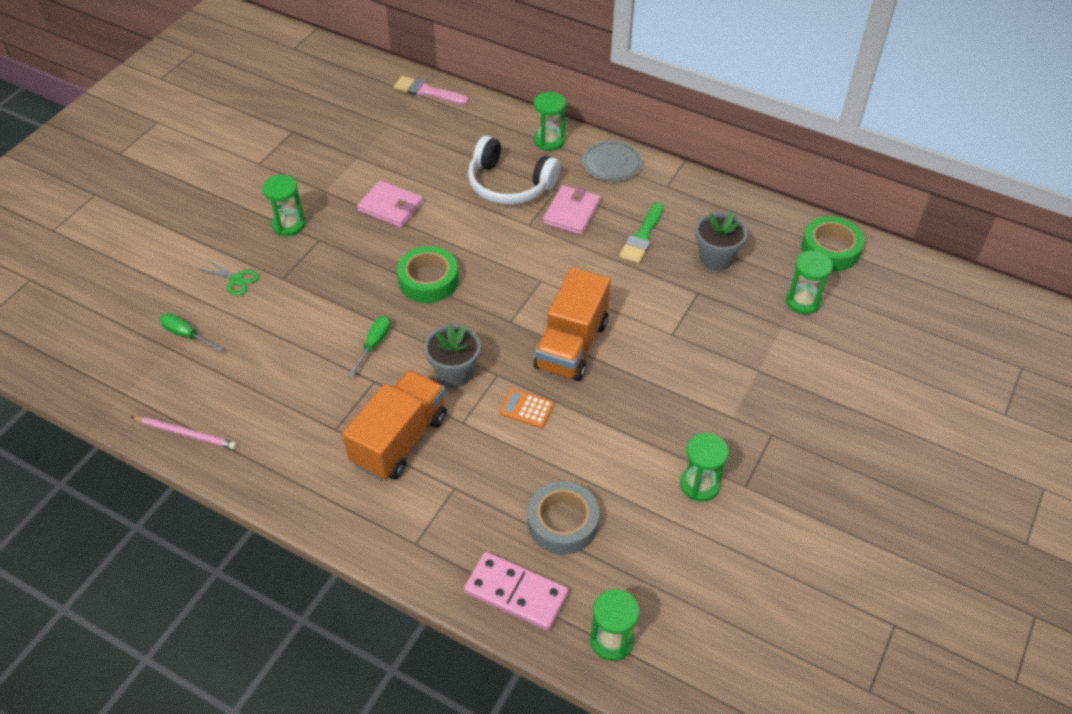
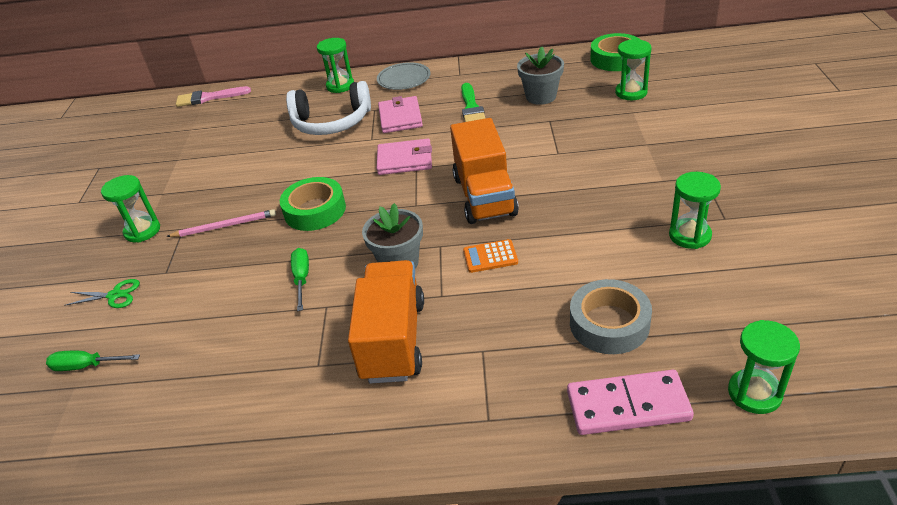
camera: 25 degrees left, 10 degrees down
pink pencil [131,416,237,449] -> pink pencil moved to [166,209,276,237]
pink wallet [357,180,423,228] -> pink wallet moved to [377,139,432,175]

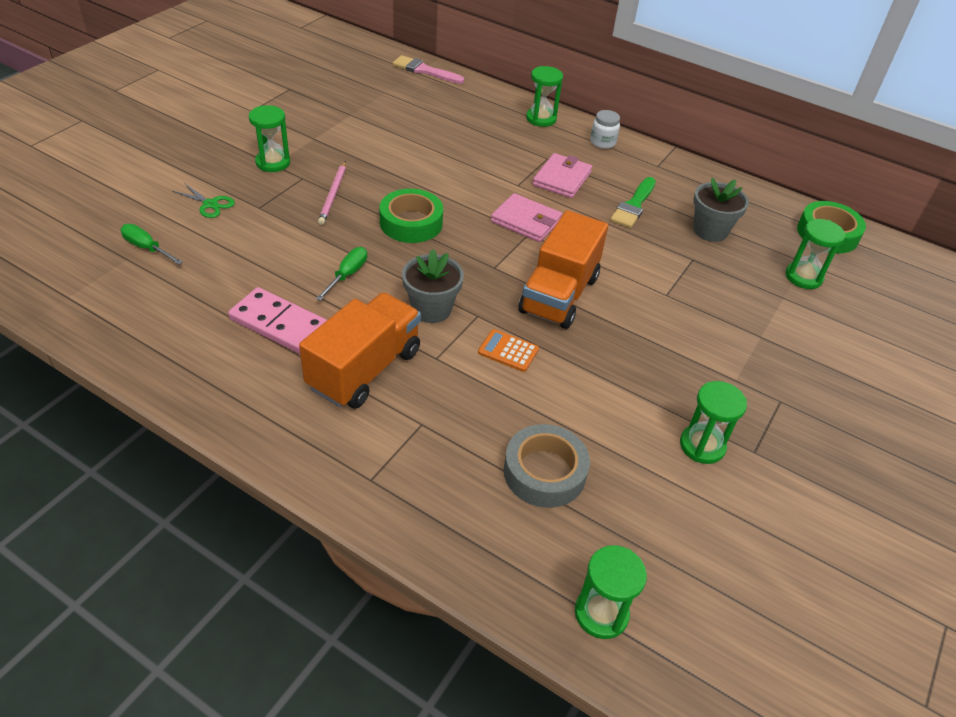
camera: 25 degrees right, 5 degrees up
pink pencil [166,209,276,237] -> pink pencil turned 75 degrees clockwise [318,161,346,225]
white headphones [286,81,371,135] -> none
grey plate [377,62,431,90] -> white jar [590,110,620,149]
pink domino [567,370,694,435] -> pink domino moved to [228,287,327,354]

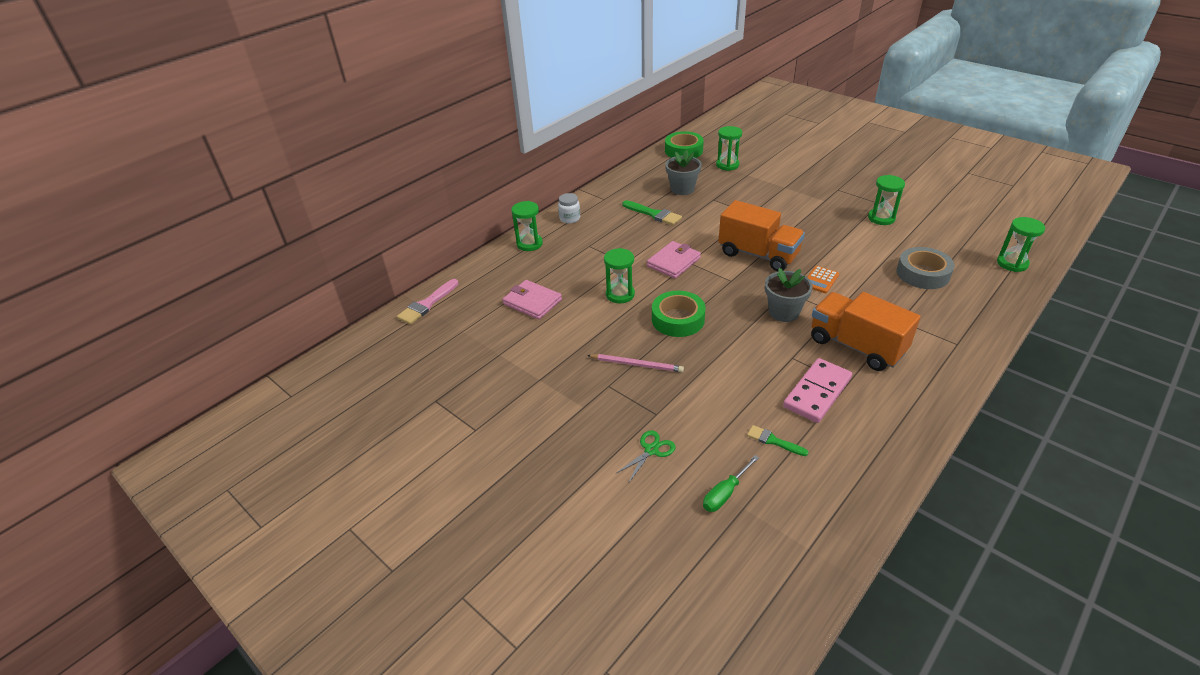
camera: 75 degrees left, 5 degrees down
green hourglass [249,105,290,172] -> green hourglass moved to [604,248,635,303]
green screwdriver [316,247,367,301] -> none
pink wallet [533,153,592,198] -> pink wallet moved to [503,280,562,319]
none -> green brush [747,425,808,456]

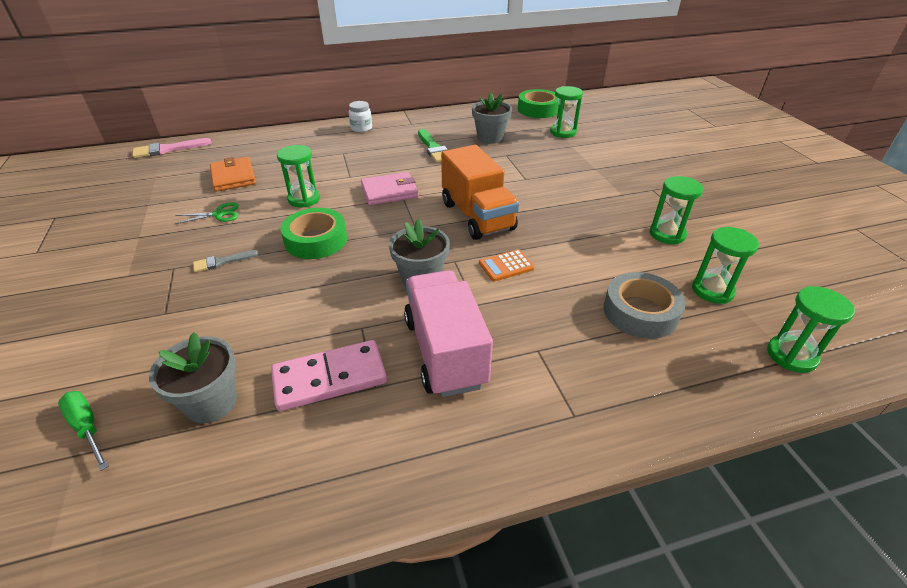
camera: 30 degrees right, 0 degrees up
pink wallet [503,280,562,319] -> orange wallet [210,157,256,192]
green hourglass [511,201,543,251] -> green hourglass moved to [692,227,759,304]
pink pencil [587,354,684,372] -> grey brush [193,250,258,272]
green scissors [615,430,675,482] -> green scissors moved to [175,202,239,224]
green screwdriver [703,455,759,512] -> green screwdriver turned 60 degrees clockwise [58,391,109,471]
green brush [747,425,808,456] -> grey flower pot [149,332,237,423]
orange truck [811,292,921,371] -> pink truck [404,270,493,397]

